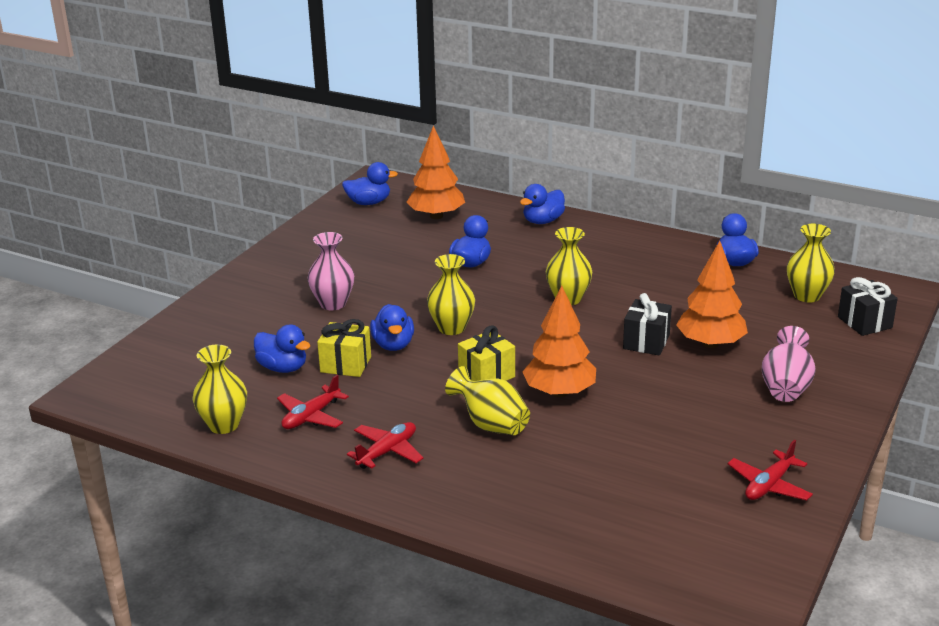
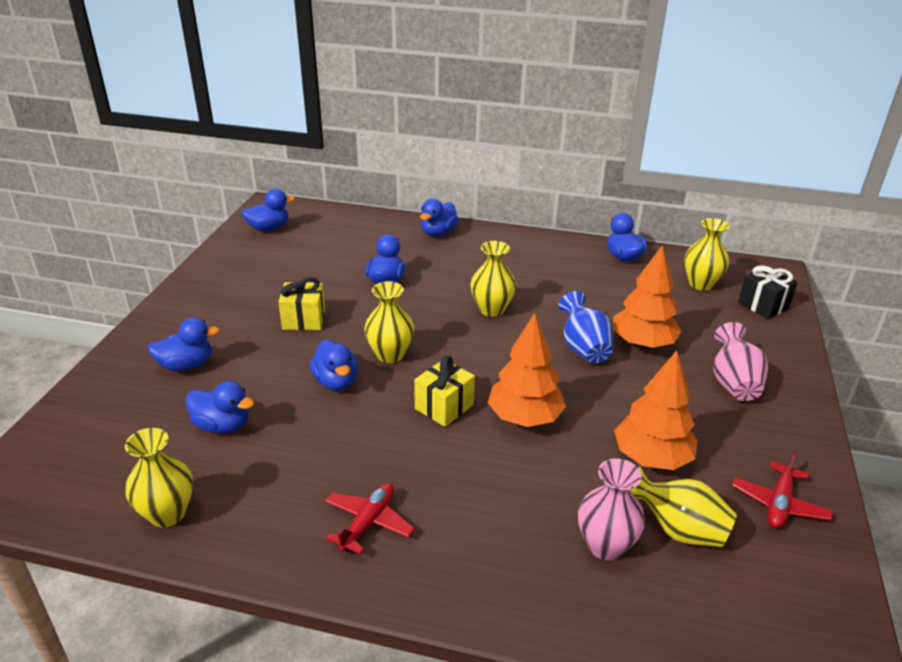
camera: 15 degrees left, 5 degrees up
red plane [277,375,349,429] -> none
pink vase [308,232,354,310] -> pink vase moved to [578,458,645,560]
yellow gift [317,319,371,377] -> yellow gift moved to [278,277,325,330]
orange tree [406,125,465,219] -> orange tree moved to [614,350,698,470]
yellow vase [445,366,530,435] -> yellow vase moved to [629,466,737,547]
black gift [623,293,672,356] -> blue vase [558,291,613,363]
none -> blue duck [147,317,220,371]

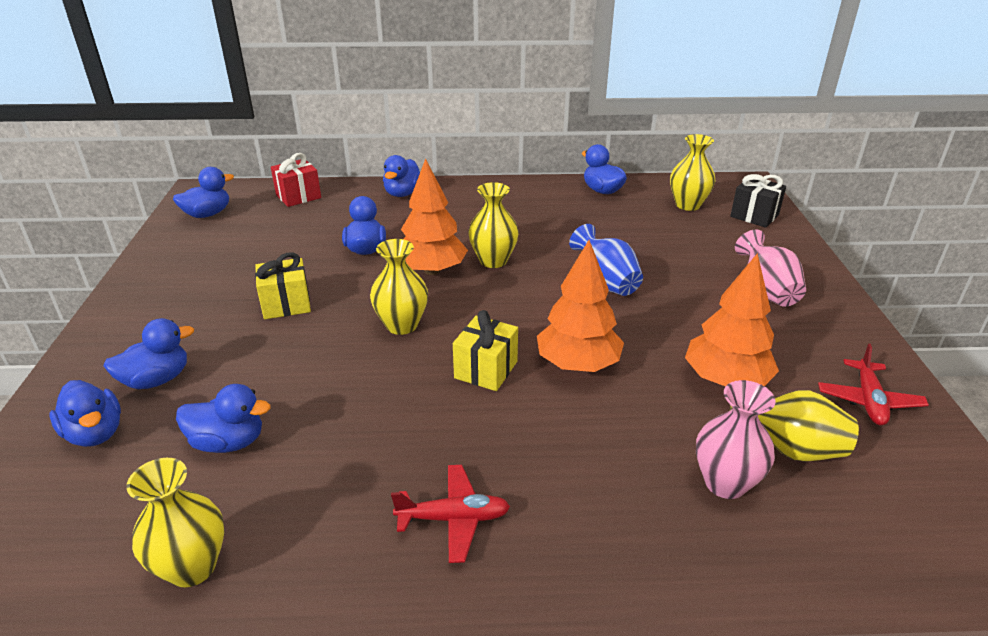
camera: 15 degrees left, 0 degrees up
blue duck [310,339,358,391] -> blue duck moved to [49,380,121,447]
red plane [325,483,415,554] -> red plane turned 75 degrees clockwise [391,465,510,563]
orange tree [613,245,682,348] -> orange tree moved to [401,158,468,275]
none -> red gift [271,153,321,207]

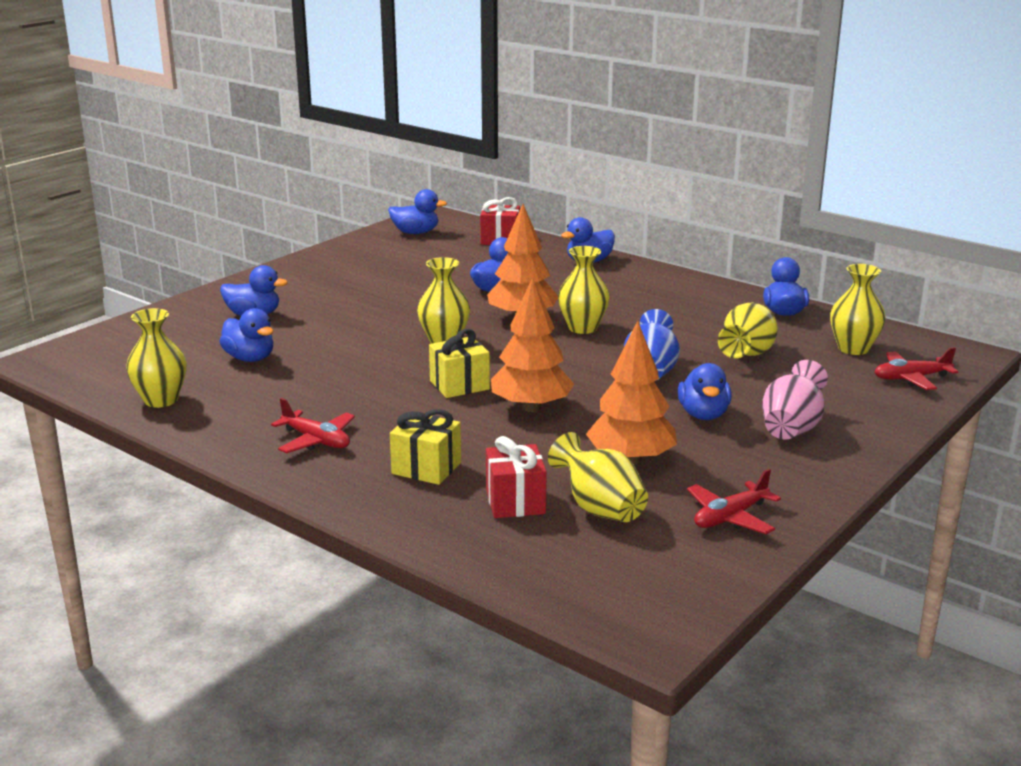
camera: 40 degrees right, 10 degrees down
blue duck [49,380,121,447] -> blue duck moved to [678,363,732,420]
yellow gift [255,252,311,319] -> yellow gift moved to [390,409,461,485]
pink vase [696,380,776,499] -> red gift [486,436,547,518]
black gift [730,174,786,228] -> red plane [875,347,958,390]
none -> yellow vase [718,303,778,358]

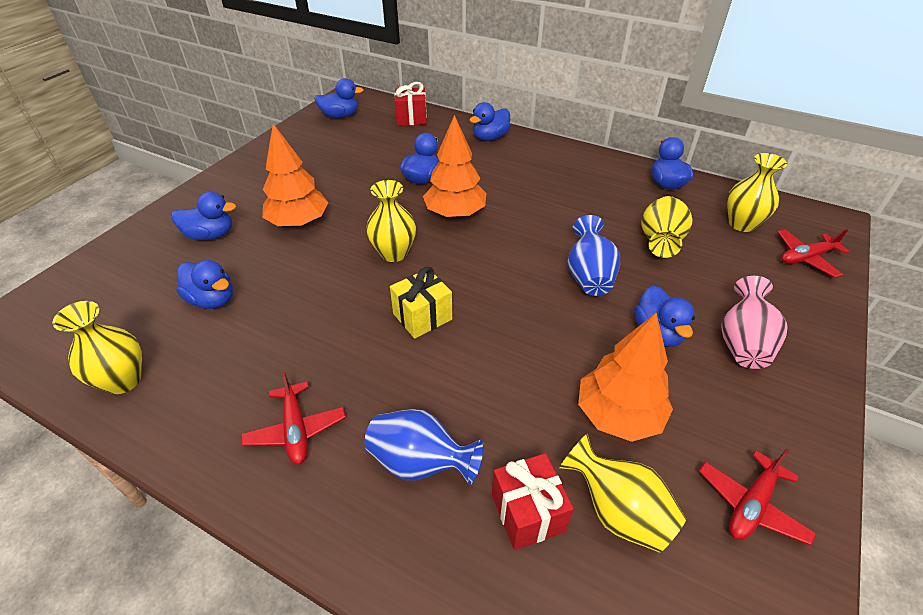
camera: 10 degrees left, 20 degrees up
red plane [271,398,355,453] -> red plane turned 45 degrees clockwise [241,371,346,465]
yellow gift [390,409,461,485] -> blue vase [365,409,484,485]
orange tree [491,277,574,412] -> orange tree moved to [262,124,329,227]
yellow vase [558,246,610,334] -> none

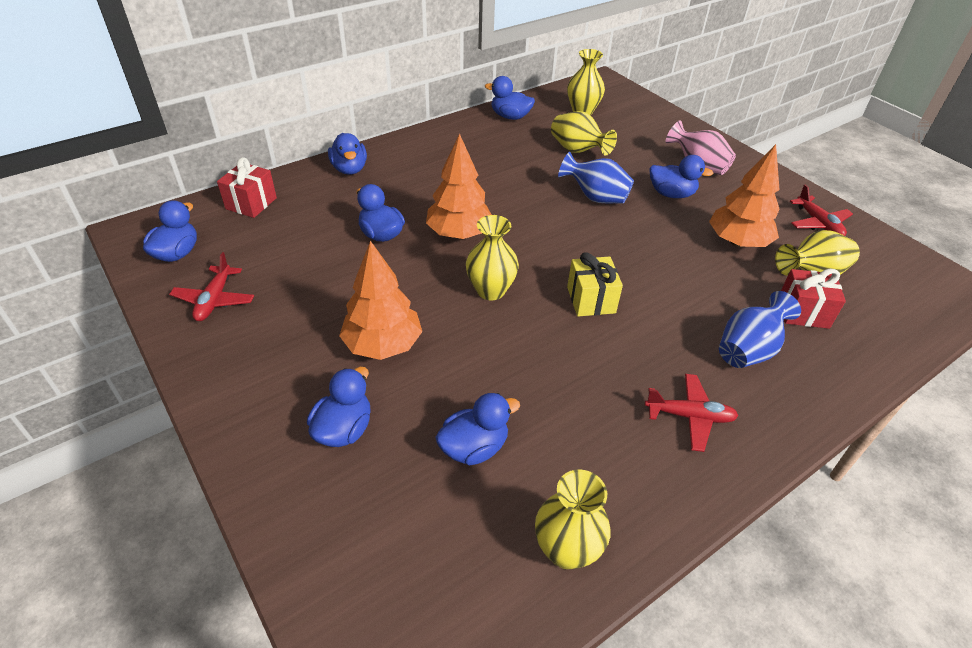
camera: 65 degrees left, 0 degrees up
red plane [778,229,850,278] -> red plane moved to [169,252,254,321]

